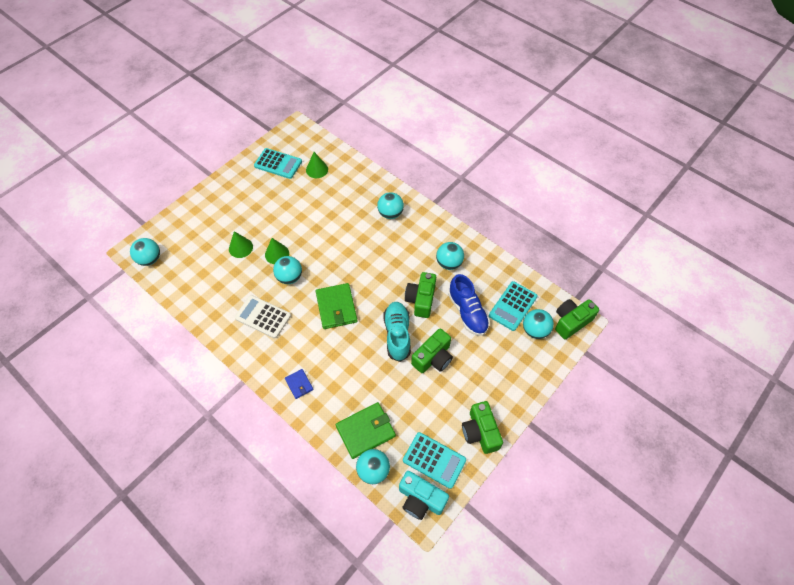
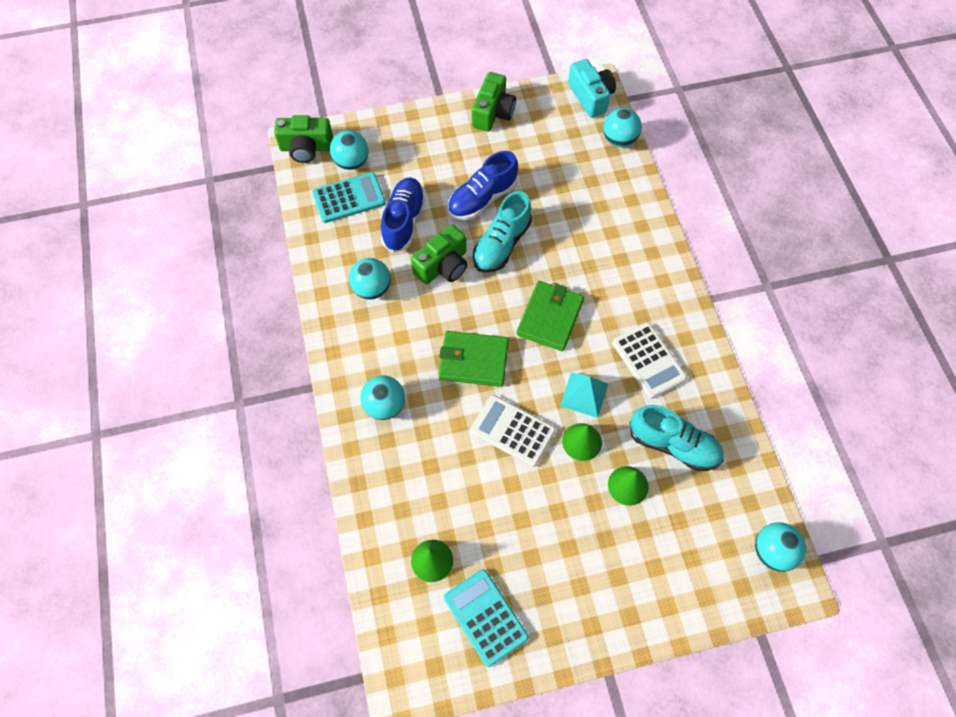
camera: 145 degrees left, 5 degrees up
turquoise ball [273,256,302,284] -> turquoise pyramid [560,372,608,418]
blue wallet [285,369,313,399] -> none
green wallet [336,402,396,459] -> green wallet moved to [439,331,509,387]
turquoise calculator [403,432,466,489] -> none
green camera [411,328,453,373] -> blue shoe [448,151,518,220]
none -> white calculator [470,395,556,467]
none -> turquoise shoe [630,405,724,471]

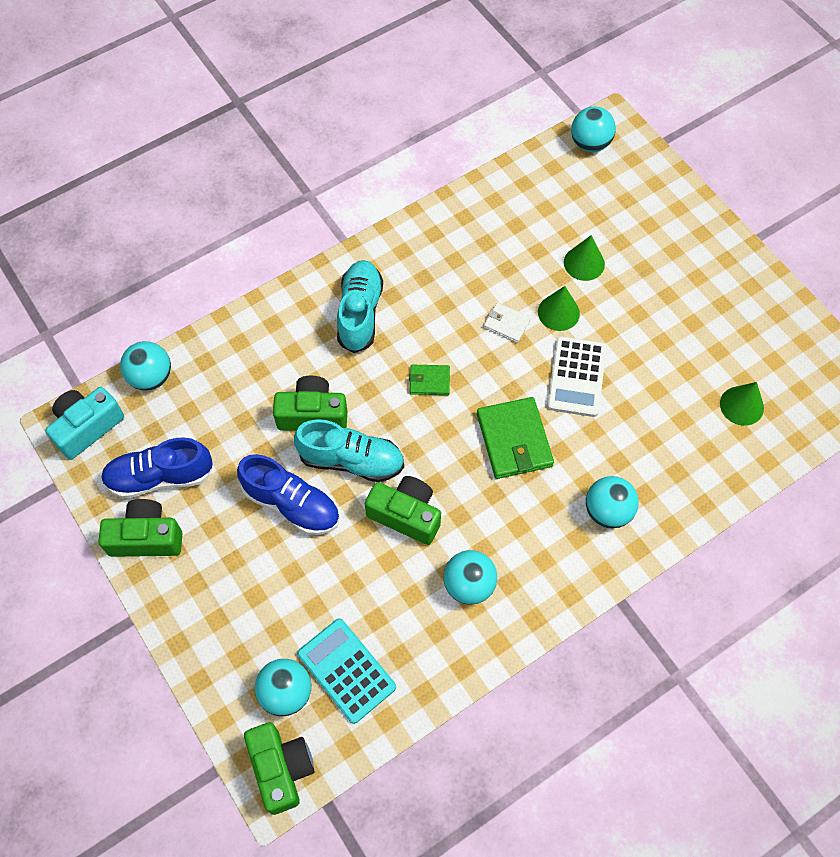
camera: 110 degrees left, 0 degrees up
blue shoe [381,178,426,253] -> blue shoe moved to [101,437,214,499]
turquoise calculator [444,569,529,667] -> none
green wallet [517,281,584,351] -> green wallet [409,365,450,395], size x0.54
turquoise pyramid [560,372,608,418] -> white wallet [484,303,531,343]
white calculator [612,323,687,399] -> none
turquoise shoe [630,405,724,471] -> turquoise shoe moved to [337,260,383,353]
none -> green camera [273,376,347,431]

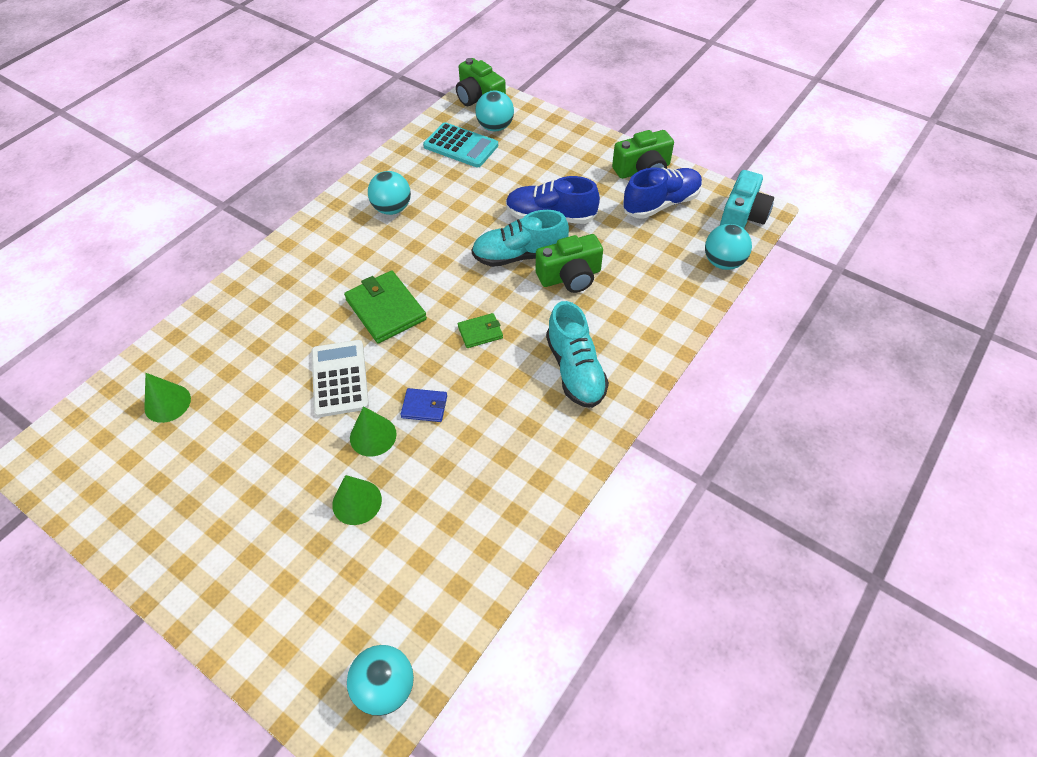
camera: 160 degrees right, 10 degrees down
green camera [365,476,441,545] -> none
white wallet [484,303,531,343] -> blue wallet [400,388,447,422]
turquoise ball [586,476,639,528] -> none

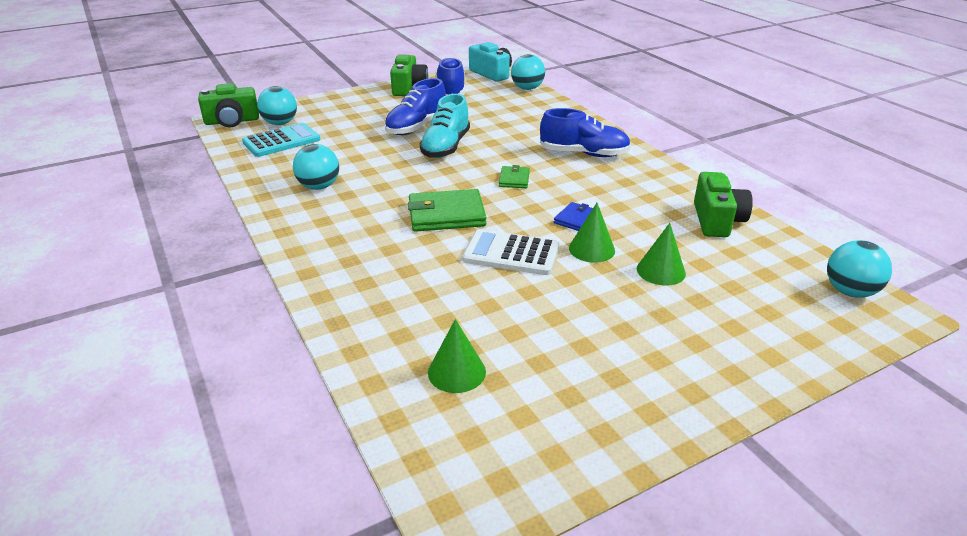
camera: 65 degrees left, 20 degrees down
green camera [536,234,603,293] -> green camera moved to [694,172,753,237]
turquoise shoe [546,301,609,408] -> blue shoe [540,108,631,157]

